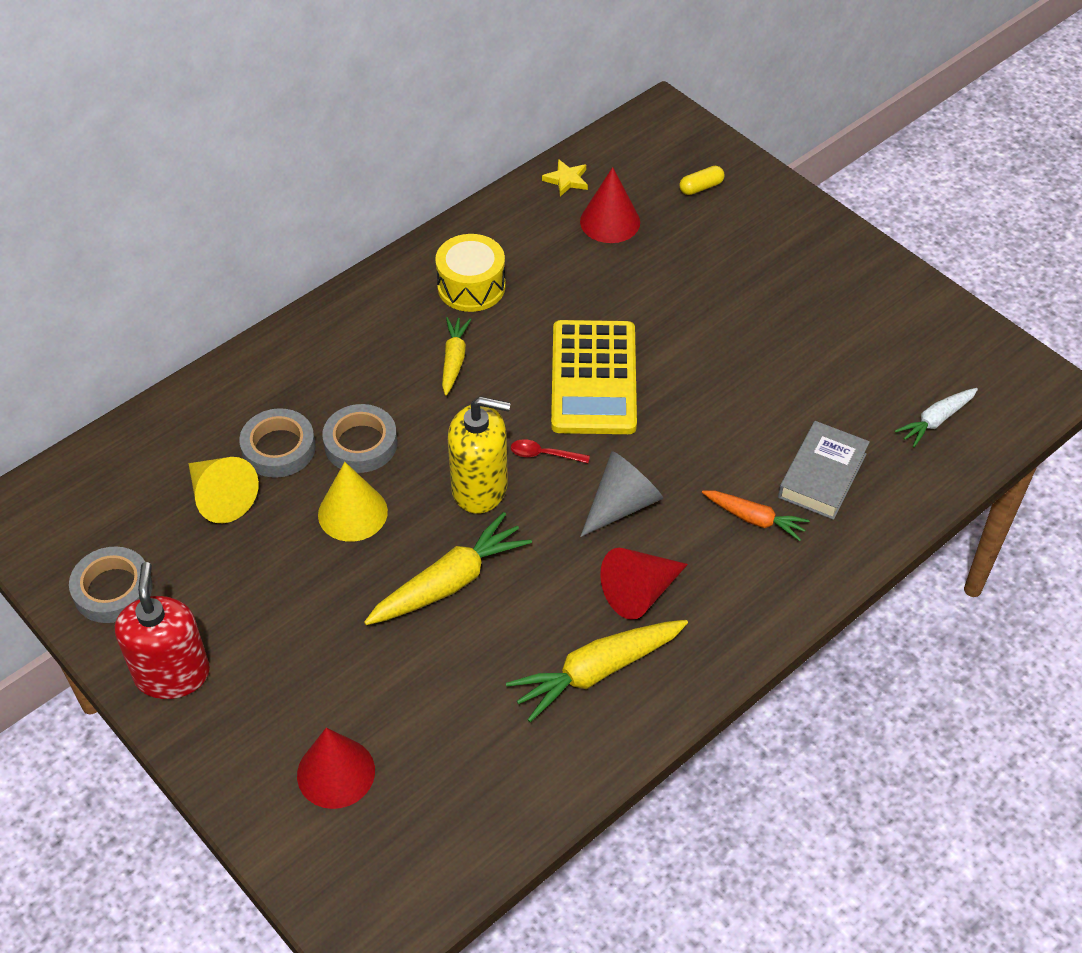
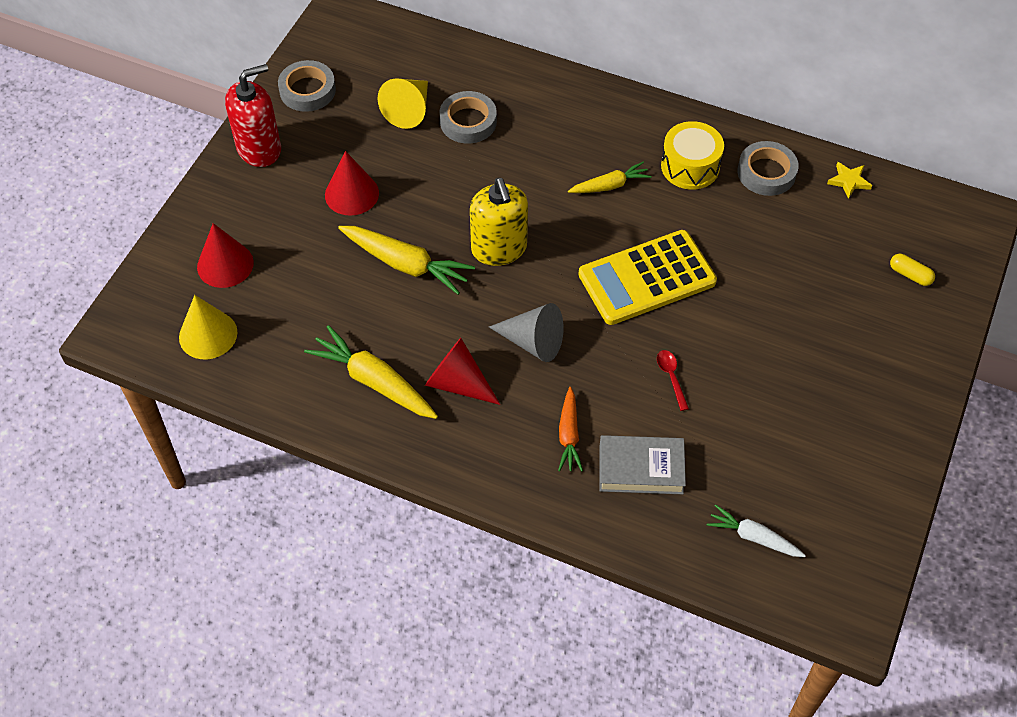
camera: 65 degrees right, 5 degrees up
yellow cone [318,462,388,542] -> yellow cone moved to [179,295,238,359]
grey tape [322,404,397,473] -> grey tape moved to [738,141,799,196]
red spoon [511,439,590,463] -> red spoon moved to [657,350,689,411]
red cone [580,167,640,243] -> red cone moved to [325,151,379,216]

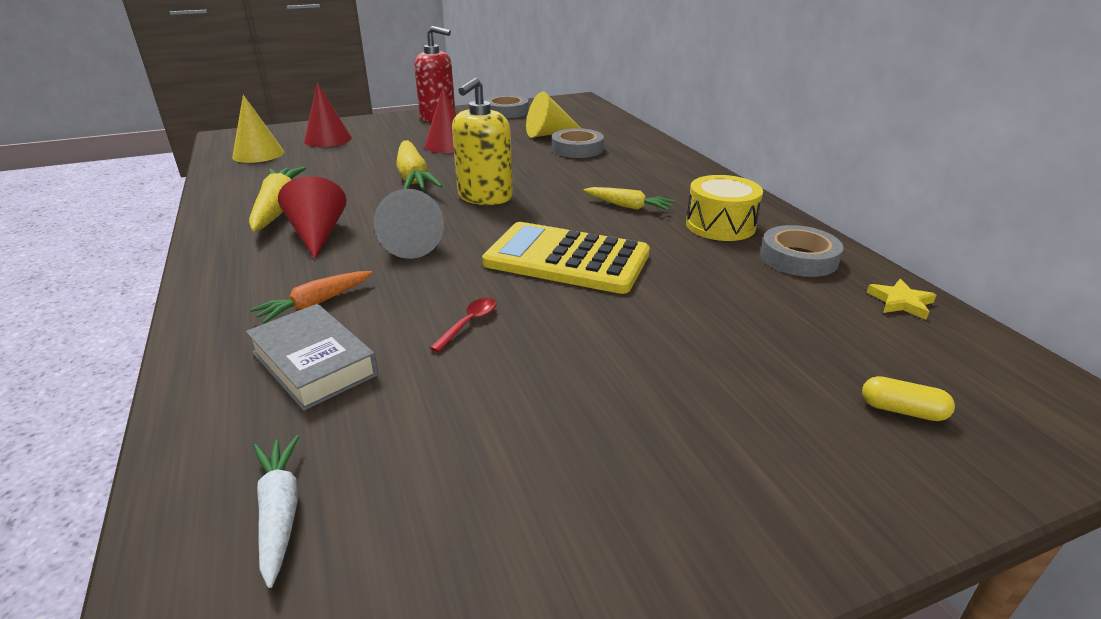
camera: 45 degrees right, 25 degrees down
yellow capsule [890,254,935,286] -> yellow capsule turned 60 degrees counterclockwise [862,376,955,421]

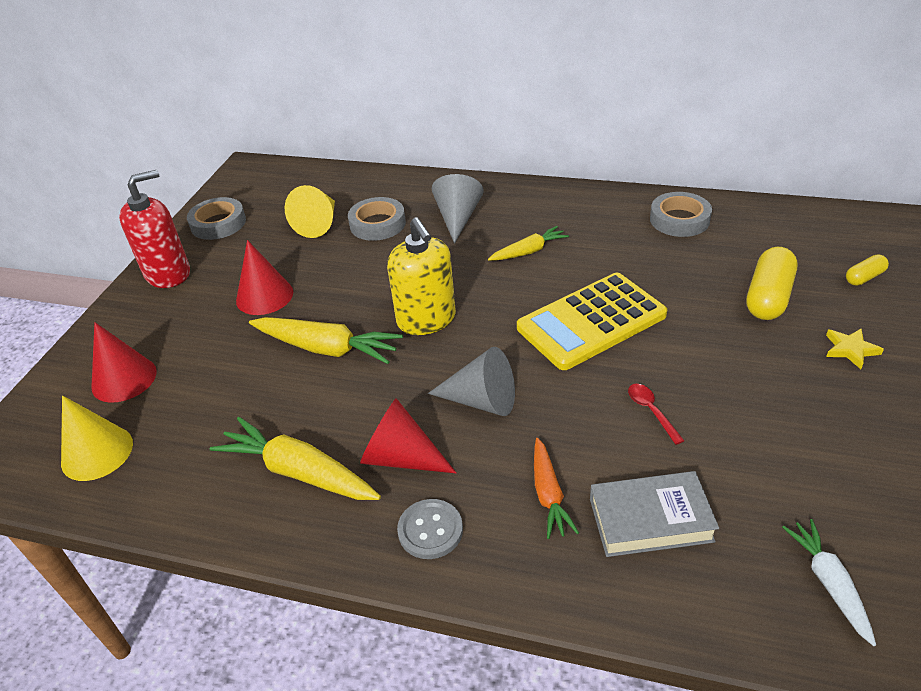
camera: 50 degrees left, 10 degrees up
white carrot [253,435,299,588] -> white carrot turned 60 degrees clockwise [782,519,876,646]
yellow drum [686,175,763,241] -> none
yellow star [866,279,936,319] -> yellow star moved to [826,328,884,369]
none -> grey button [397,499,463,559]
none -> grey cone [432,174,484,244]
none -> yellow capsule [746,247,798,320]

